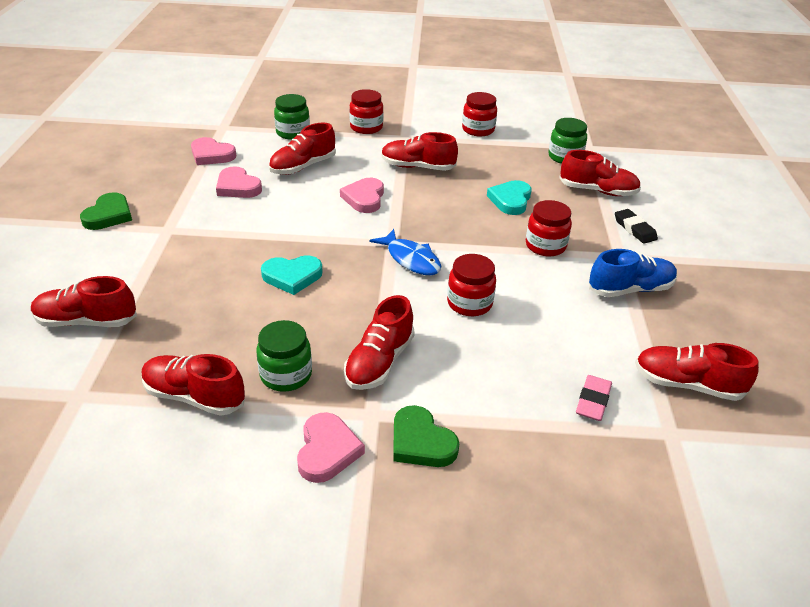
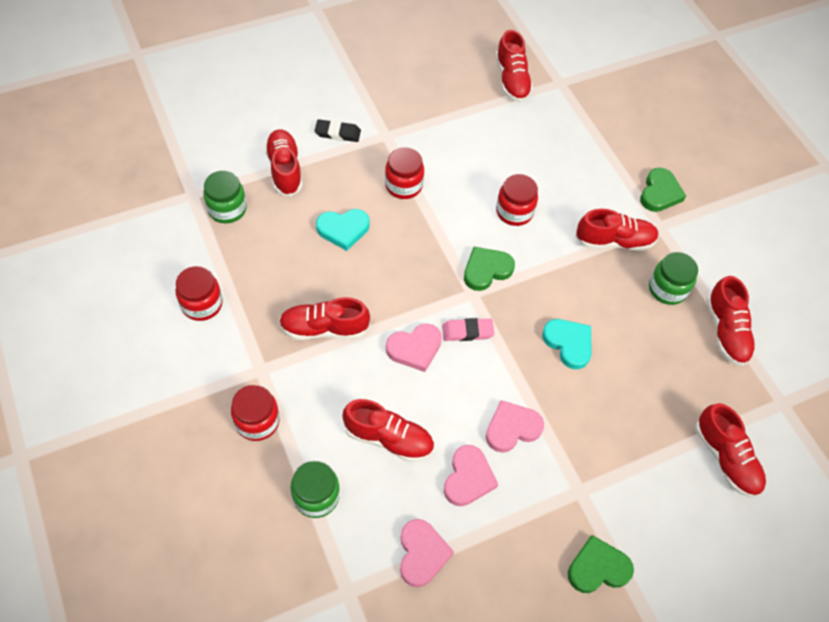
camera: 120 degrees left, 20 degrees up
pink heart [297,412,365,483] -> pink heart moved to [486,400,544,453]
blue fish [369,229,441,275] -> green heart [464,247,515,291]
red shoe [381,132,458,171] -> red shoe turned 105 degrees clockwise [279,297,370,340]
pink eraser [576,375,612,421] -> pink eraser moved to [442,318,494,341]
blue shoe [589,249,677,297] -> none
black eraser [615,209,658,244] -> black eraser turned 60 degrees clockwise [315,119,361,142]

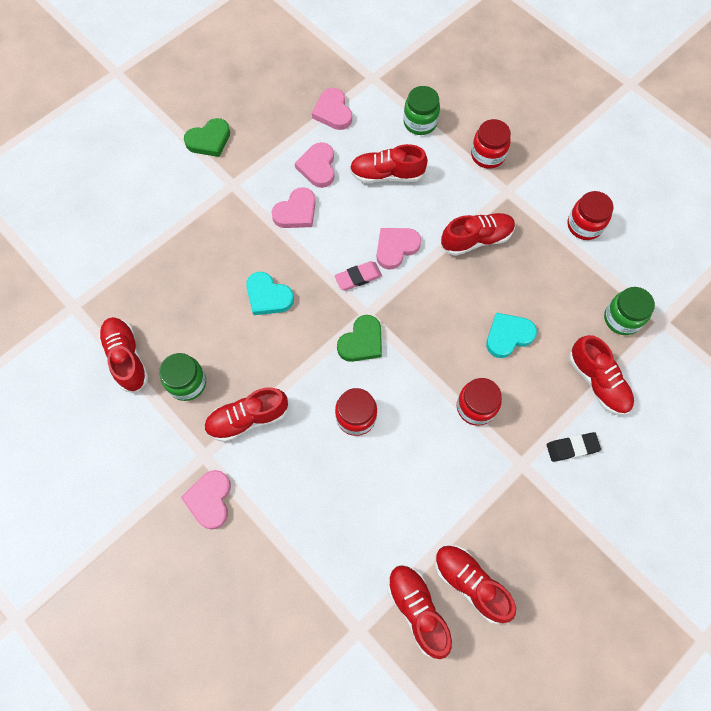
camera: 165 degrees right, 10 degrees up
green heart [640,168,686,212] -> pink heart [181,470,231,530]
red shoe [696,403,766,498] -> red shoe moved to [435,545,516,624]

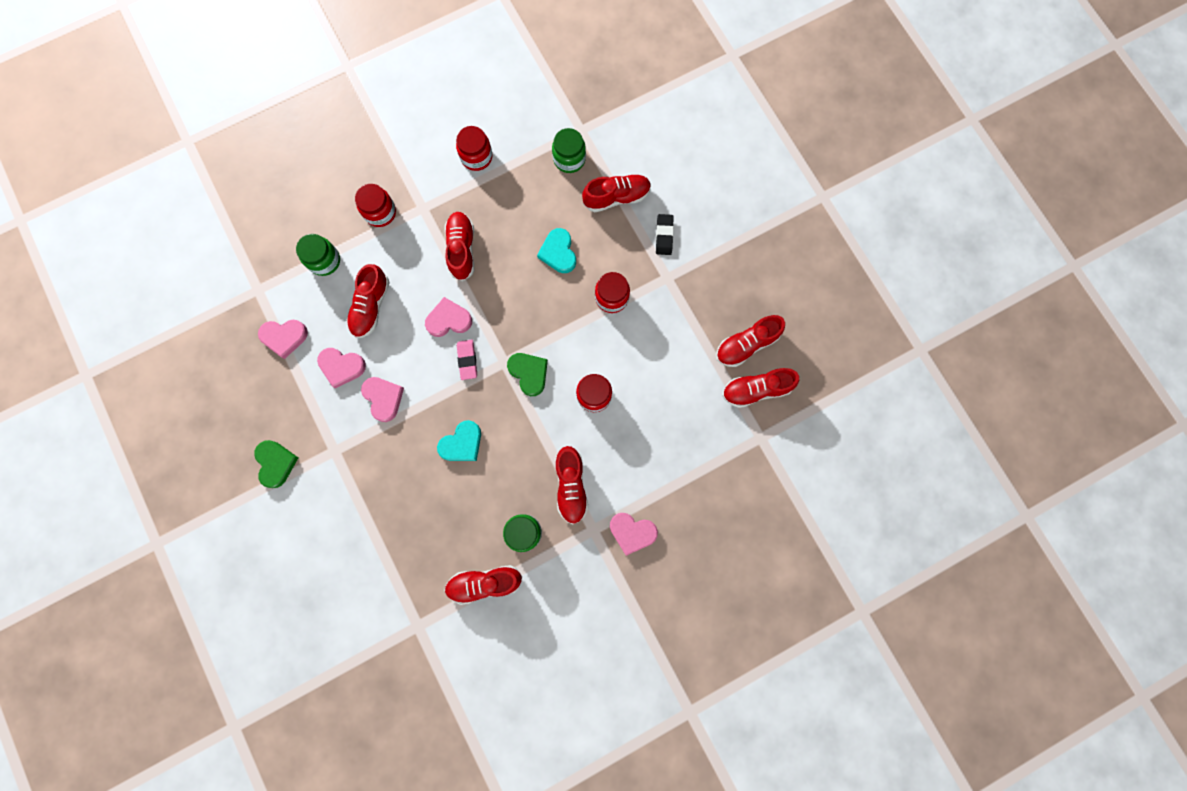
camera: 75 degrees left, 10 degrees up
pink heart [376,228,421,270] -> pink heart turned 105 degrees clockwise [425,297,472,337]

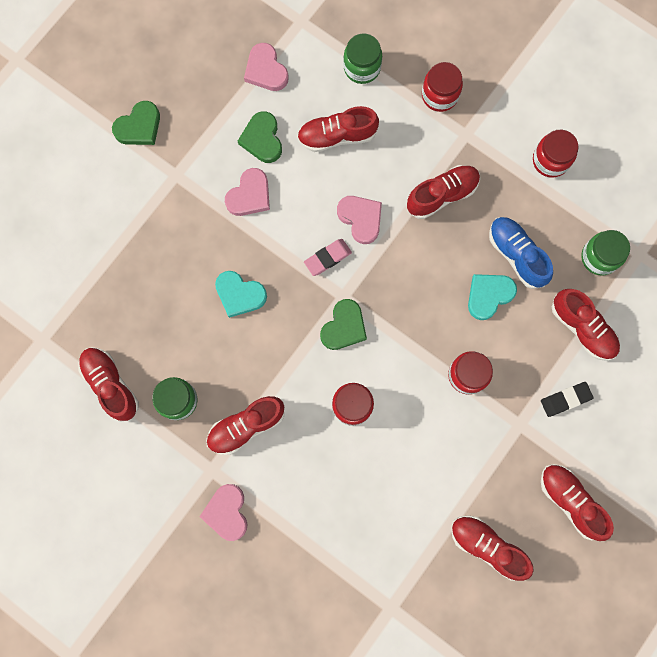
camera: 65 degrees right, 0 degrees up
pink heart [317,348,366,388] -> green heart [238,111,282,163]
red shoe [722,368,799,408] -> red shoe moved to [541,464,614,541]
none -> blue shoe [489,217,553,289]

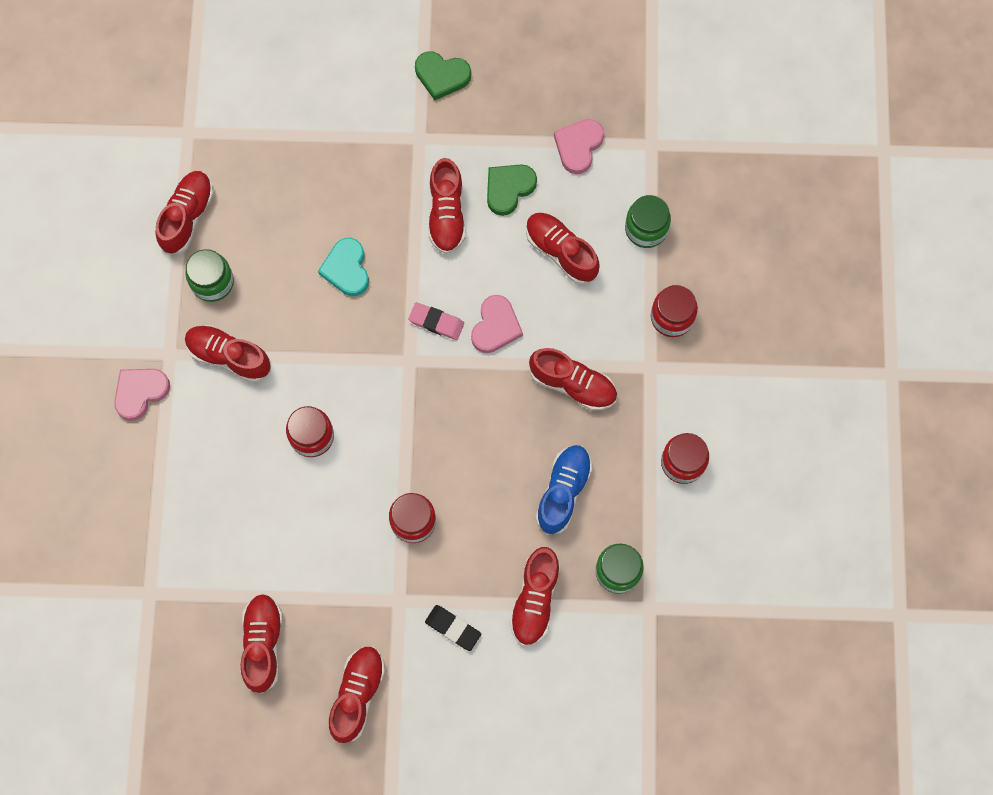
camera: 55 degrees right, 5 degrees down
pink heart [225,168,270,216] -> red shoe [428,158,466,254]
green heart [320,299,367,350] -> none
turquoise heart [468,274,517,320] -> none

